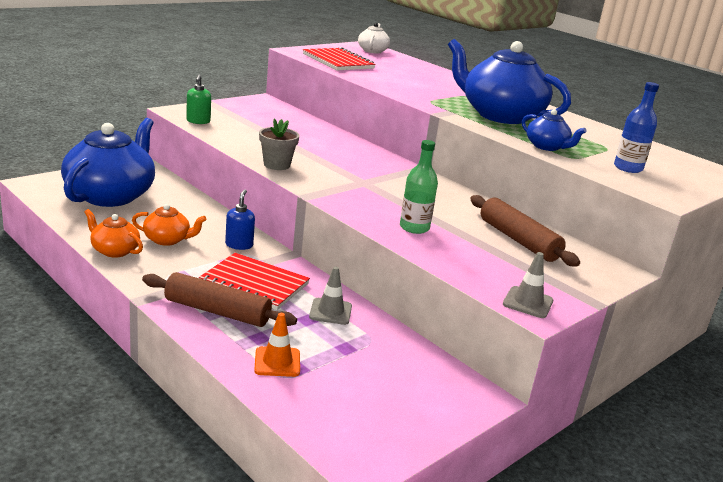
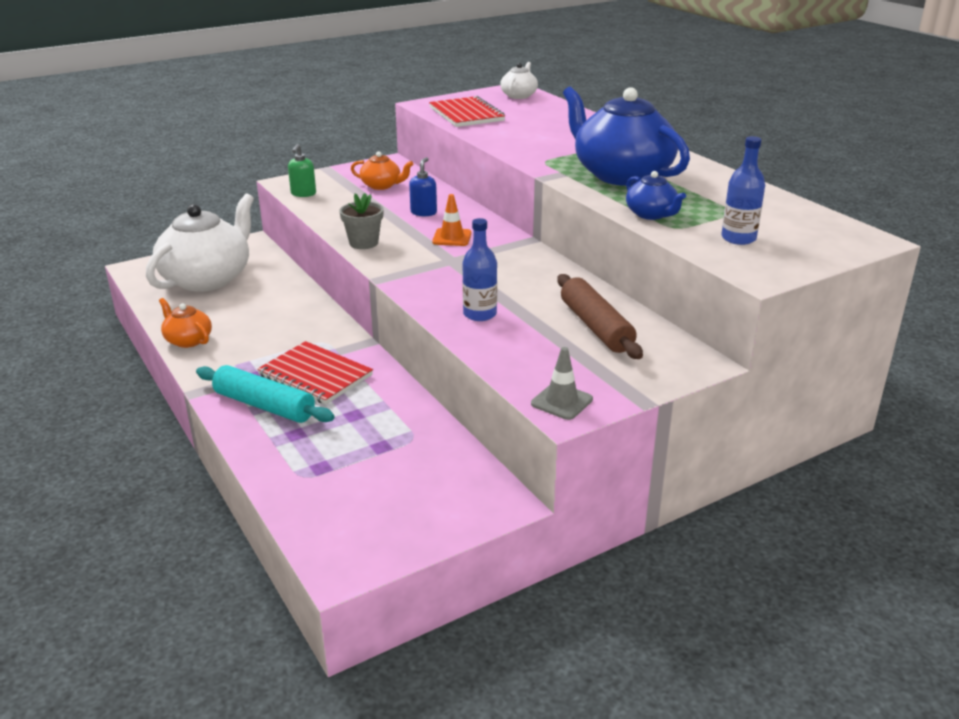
camera: 15 degrees right, 5 degrees up
blue teapot [61,118,155,207] -> white teapot [146,193,254,292]
orange teapot [132,204,207,246] -> orange teapot moved to [351,152,413,190]
brown rolling pin [142,272,297,327] -> turquoise rolling pin [196,365,335,423]
blue soap dispenser [225,190,255,250] -> blue soap dispenser moved to [409,157,437,216]
orange traffic cone [254,313,300,377] -> orange traffic cone moved to [432,194,471,246]
grey traffic cone [309,267,352,325] -> none
green bottle [400,140,438,234] -> blue bottle [462,218,497,321]

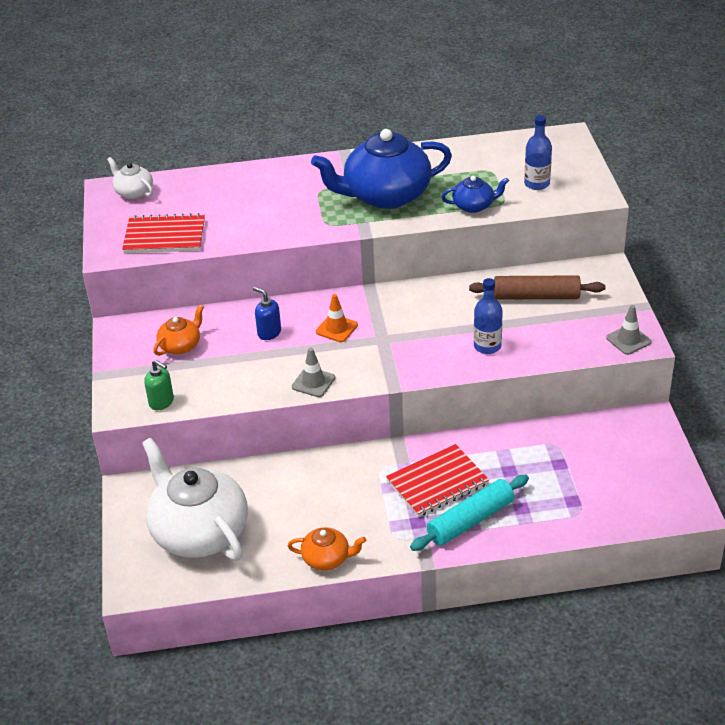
camera: 65 degrees left, 10 degrees up
orange teapot [159,298,212,348] -> orange teapot turned 150 degrees counterclockwise [288,527,366,571]
grey flower pot [339,193,384,249] -> grey traffic cone [292,347,335,397]

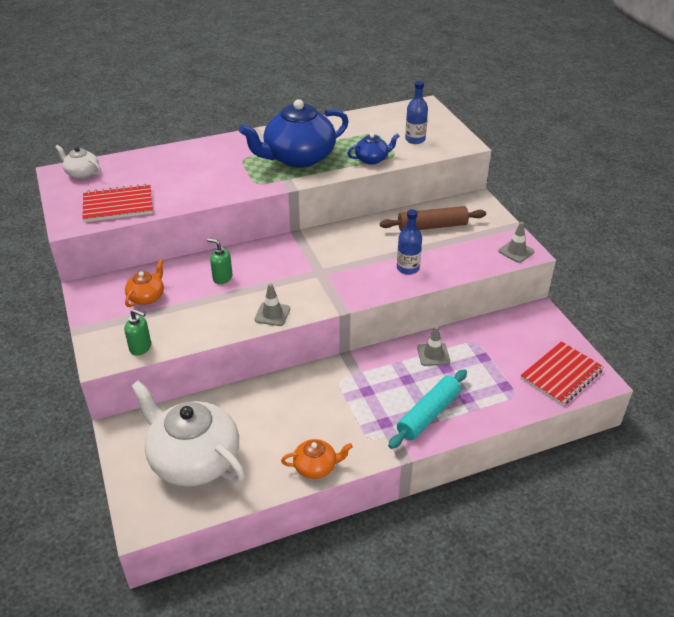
camera: 15 degrees left, 0 degrees up
blue soap dispenser [253,287,281,340] -> green soap dispenser [207,238,233,284]
orange traffic cone [316,294,358,342] -> none
red notebook [386,444,489,517] -> red notebook moved to [520,341,604,406]
none -> grey traffic cone [417,326,450,366]

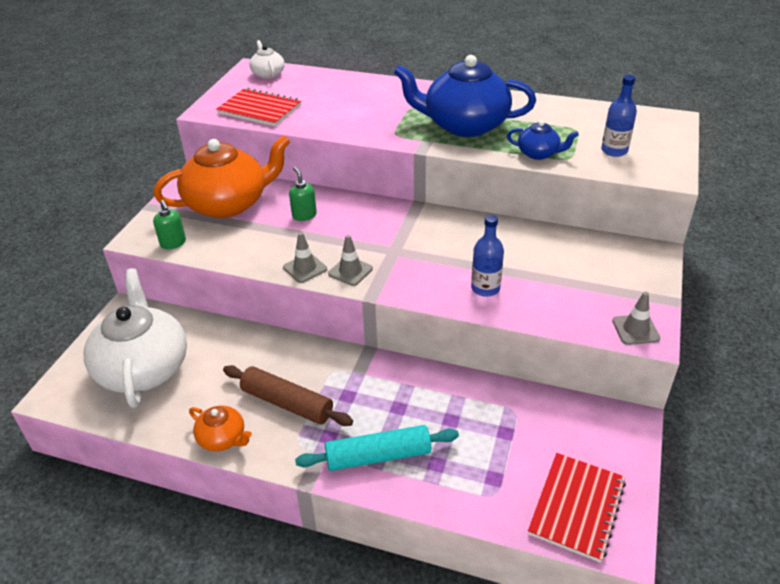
camera: 40 degrees right, 0 degrees up
orange teapot [125,259,164,307] -> orange teapot [153,135,290,218], size x2.14
brown rolling pin [380,206,486,231] -> brown rolling pin moved to [223,365,353,426]
grey traffic cone [417,326,450,366] -> grey traffic cone moved to [328,235,373,286]
red notebook [520,341,604,406] -> red notebook turned 60 degrees counterclockwise [528,453,626,563]

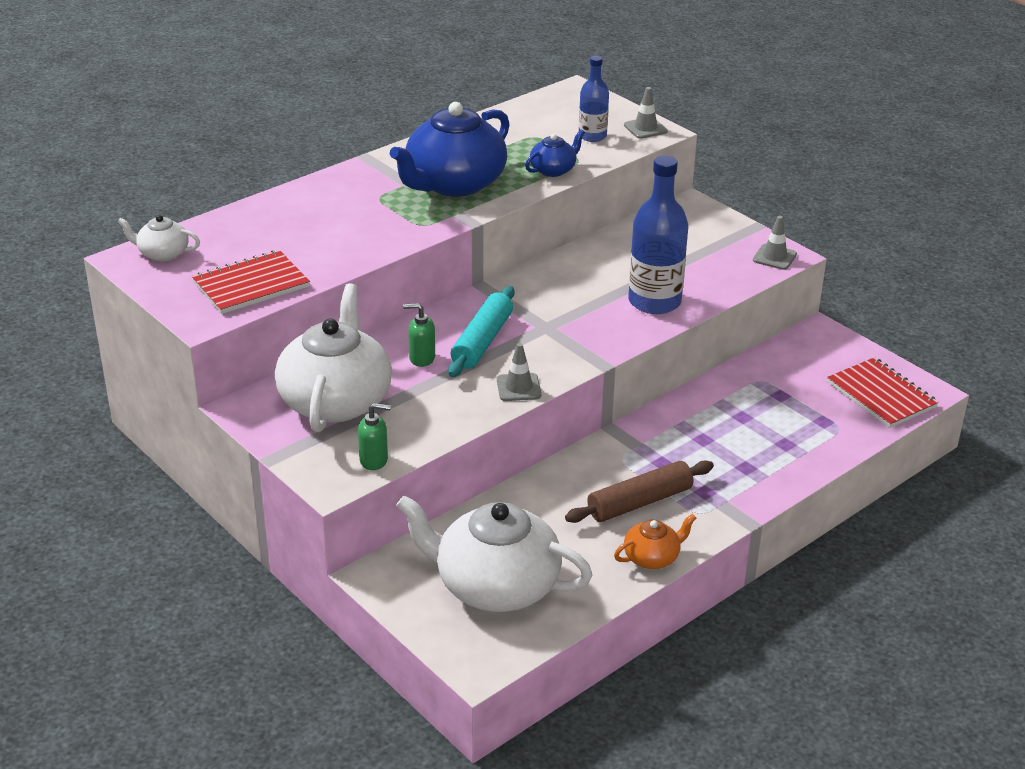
camera: 60 degrees left, 5 degrees down
orange teapot [153,135,290,218] -> white teapot [275,283,392,432]
turquoise rolling pin [295,425,459,471] -> turquoise rolling pin moved to [448,286,514,377]
grey traffic cone [328,235,373,286] -> grey traffic cone moved to [624,87,668,139]
blue bottle [471,215,504,297] -> blue bottle [628,155,688,314], size x1.73

